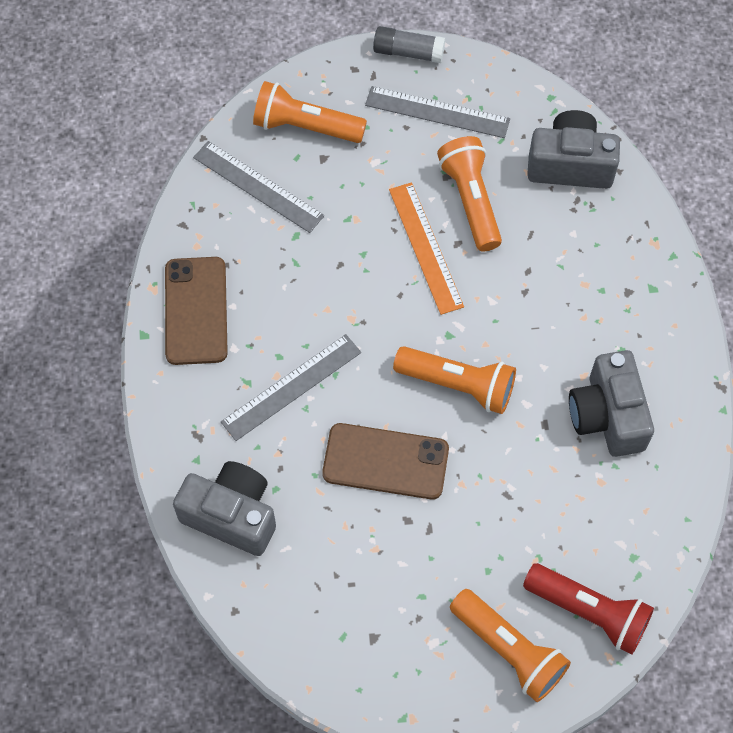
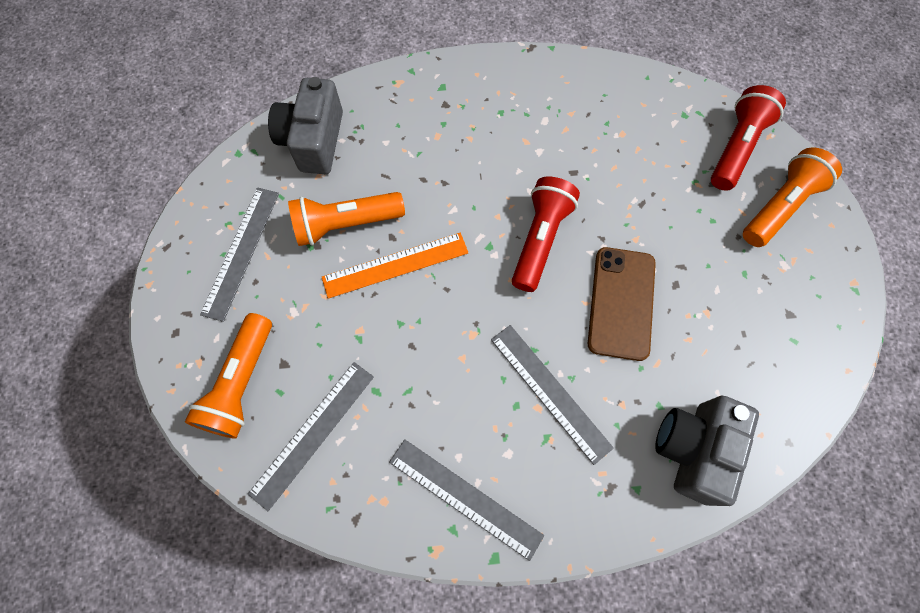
camera: 90 degrees left, 5 degrees up
brown phone [165,257,228,365] -> grey ruler [389,439,544,561]
grey glue stick [373,26,445,63] -> none
orange flashlight [393,346,516,414] -> red flashlight [512,177,580,292]
grey camera [569,350,654,457] -> none

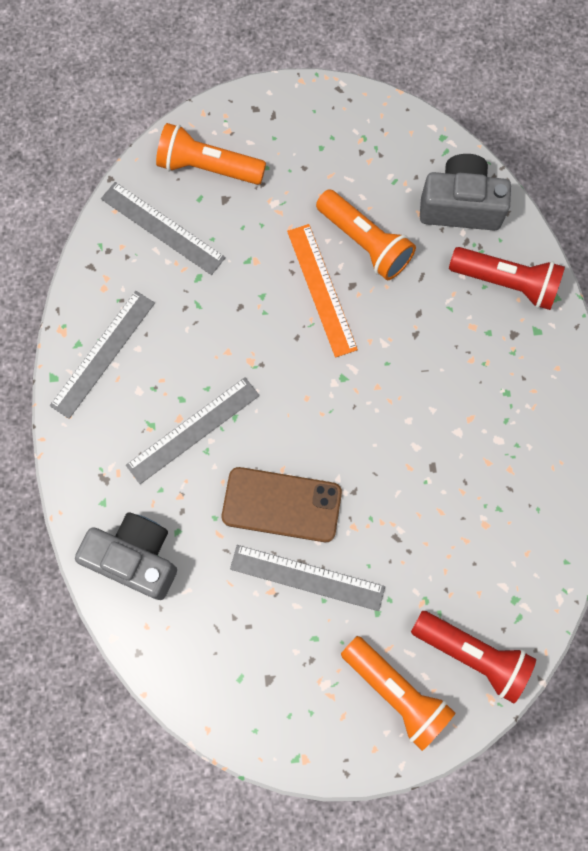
camera: 90 degrees right, 5 degrees up
grey ruler [200,187,279,322] -> grey ruler moved to [230,545,385,611]
orange flashlight [288,192,405,246] -> orange flashlight turned 150 degrees clockwise [316,189,416,280]
red flashlight [512,177,580,292] -> red flashlight moved to [449,247,565,310]

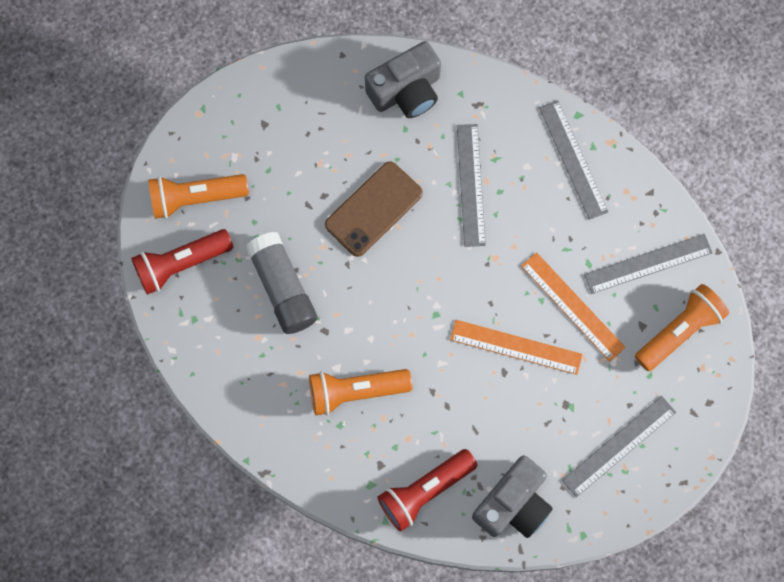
camera: 125 degrees right, 0 degrees up
grey ruler [230,545,385,611] -> grey ruler moved to [562,396,676,497]
orange flashlight [316,189,416,280] -> orange flashlight moved to [309,369,412,416]
none -> grey glue stick [245,232,318,334]
none -> orange ruler [521,252,626,361]

